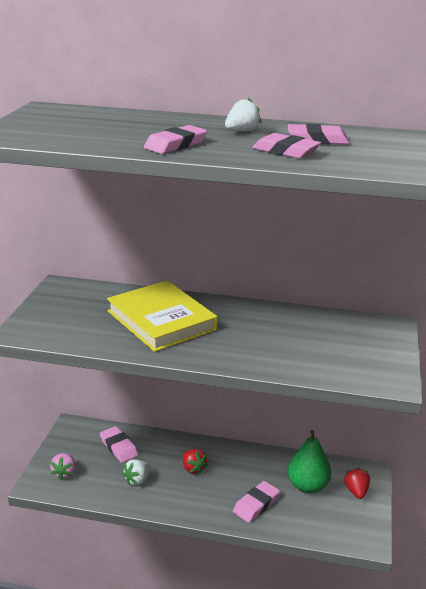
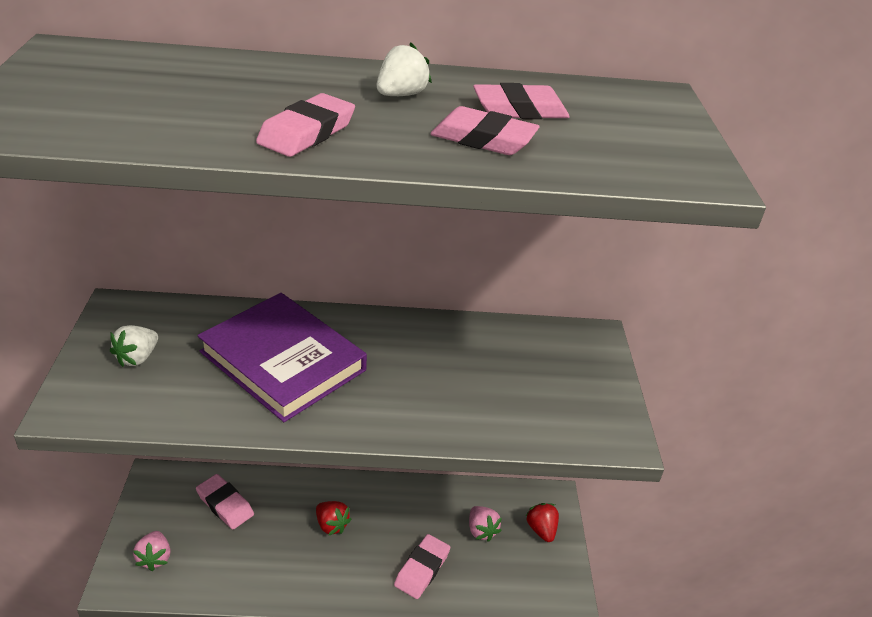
camera: 15 degrees left, 10 degrees up
yellow book [107,280,218,352] -> purple book [197,293,367,422]
white strawberry [122,459,151,485] -> white strawberry moved to [110,325,158,367]
green pear [288,430,331,493] -> pink strawberry [469,506,502,542]

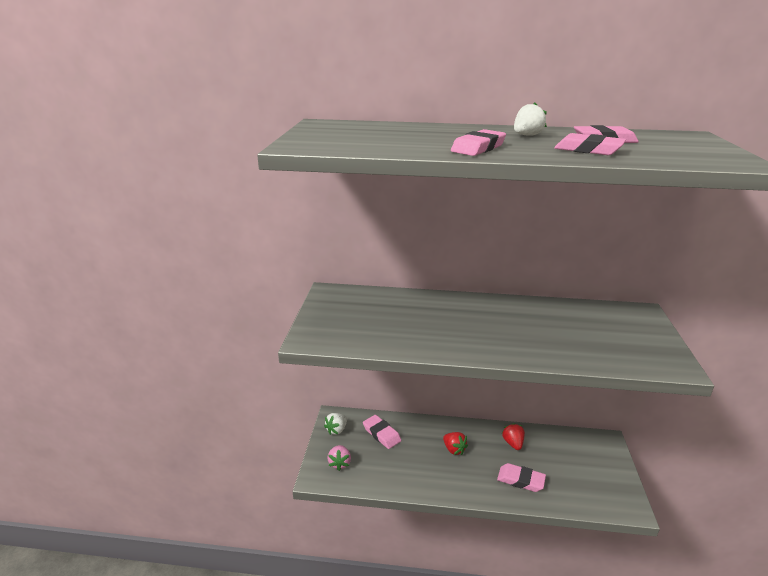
camera: 10 degrees right, 10 degrees down
white strawberry [110,325,158,367] -> white strawberry moved to [324,413,347,435]
purple book [197,293,367,422] -> none
pink eraser [394,534,450,599] -> pink eraser turned 75 degrees clockwise [497,463,546,492]
pink strawberry [469,506,502,542] -> none
red strawberry [526,503,559,542] -> red strawberry moved to [502,423,525,450]

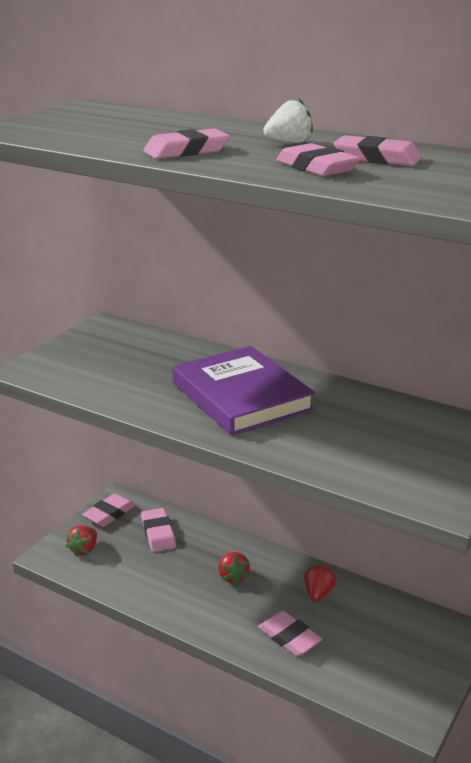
camera: 25 degrees right, 0 degrees up
white strawberry [324,413,347,435] -> pink eraser [82,493,136,527]
pink strawberry [327,445,351,471] -> red strawberry [66,525,97,557]
none -> purple book [172,346,315,436]

